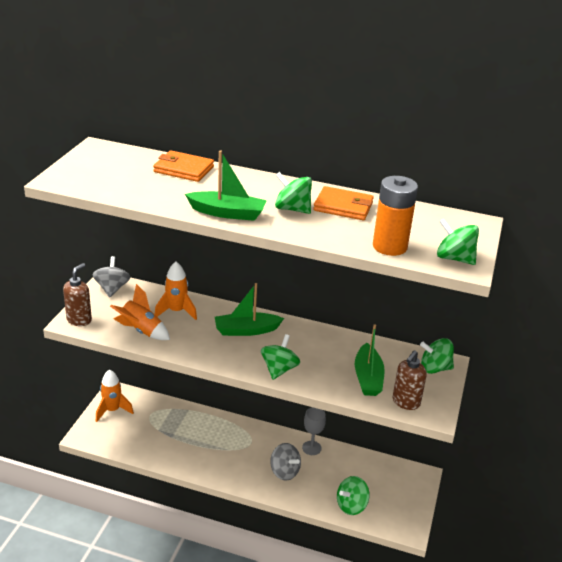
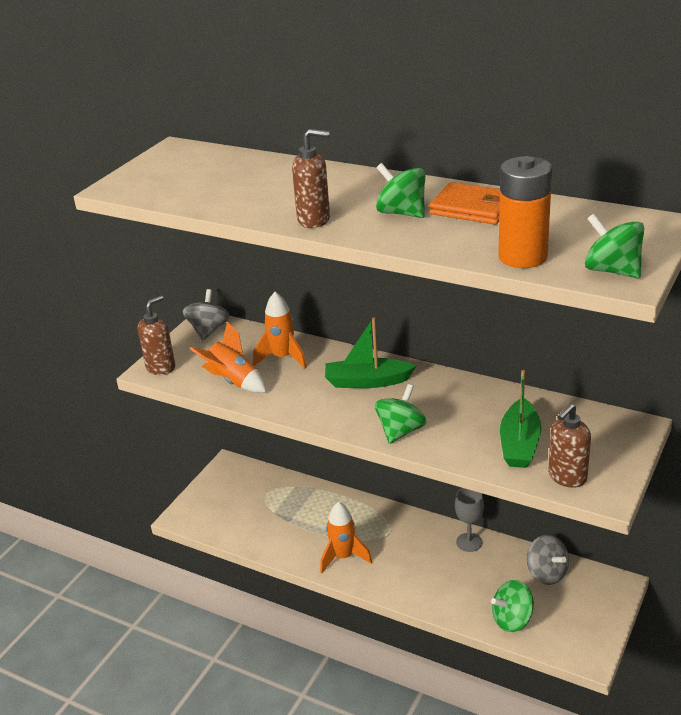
camera: 15 degrees right, 0 degrees up
orange rocket [96,370,134,422] -> orange rocket moved to [320,502,372,573]
orange wallet [153,150,214,182] -> none
green boat [185,150,267,221] -> brown soap dispenser [292,129,330,228]
grey spinning top [270,443,301,481] -> grey spinning top moved to [527,535,569,585]
green spinning top [420,338,454,374] -> none

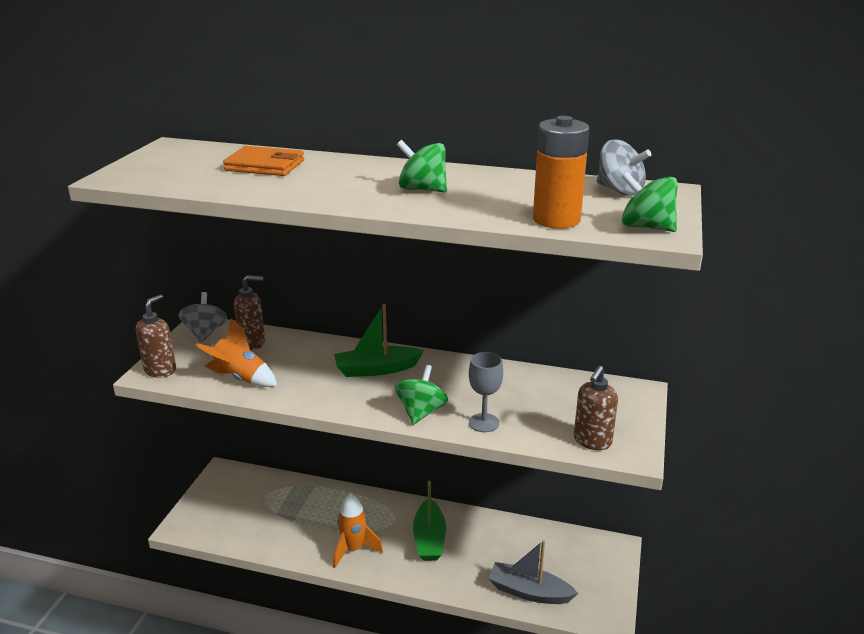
camera: 15 degrees left, 5 degrees down
orange rocket [253,292,307,368] -> none
brown soap dispenser [292,129,330,228] -> brown soap dispenser moved to [234,275,265,350]
orange wallet [429,182,500,225] -> orange wallet moved to [223,146,304,176]
grey goblet [455,488,484,552] -> grey goblet moved to [469,352,503,432]
green spinning top [491,580,534,632] -> grey boat [489,540,578,604]
green boat [500,370,541,468] -> green boat moved to [413,481,446,561]
grey spinning top [527,535,569,585] -> grey spinning top moved to [597,139,651,196]

